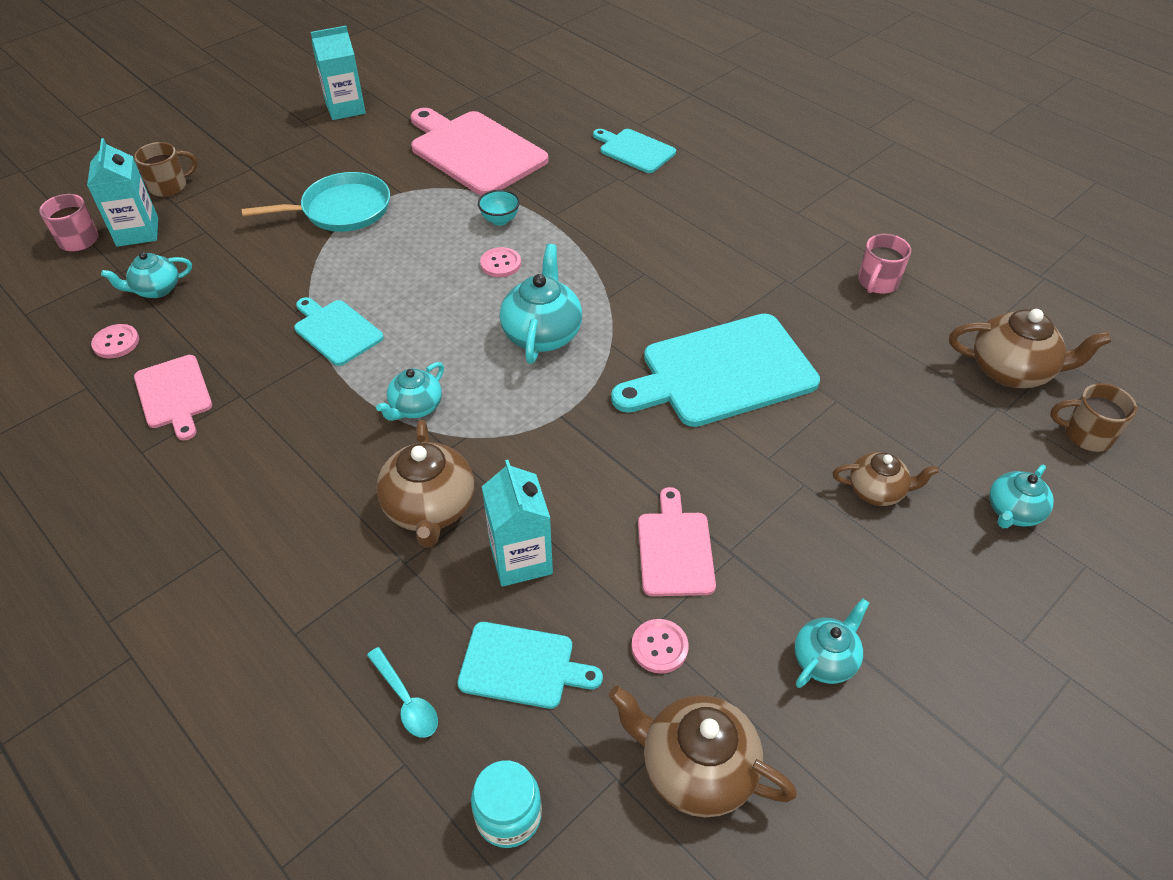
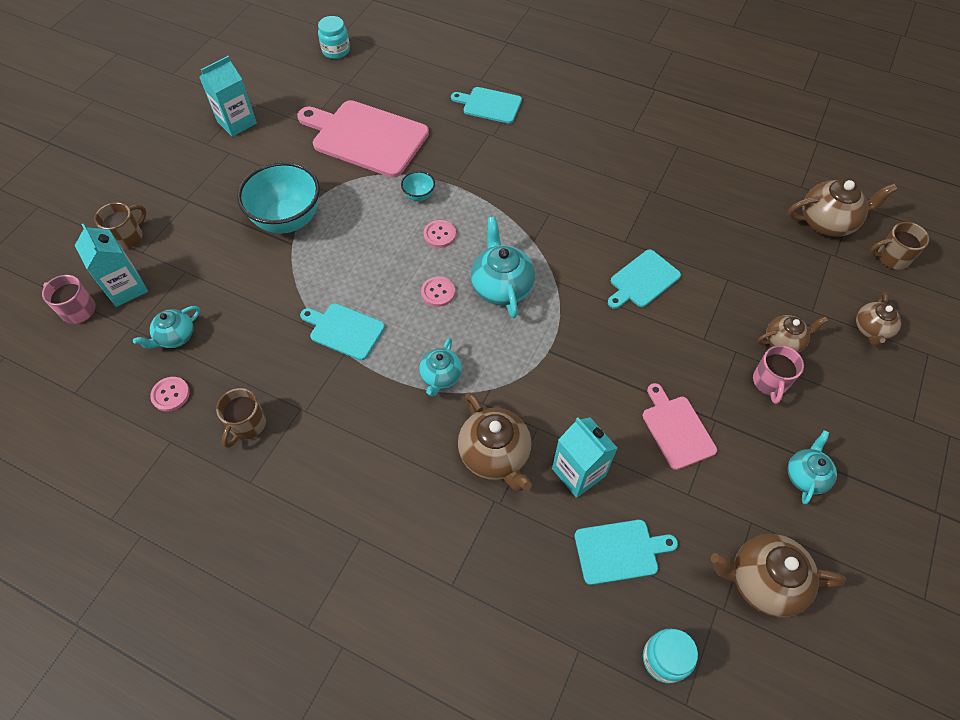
camera: 20 degrees left, 10 degrees up
pink cutting board [134,355,212,441] -> brown mug [216,388,266,448]
turquoise pan [241,172,390,232] -> turquoise bowl [237,162,320,233]
turquoise spoon [367,647,438,738] -> none
turquoise cutting board [611,313,820,427] -> turquoise cutting board [608,249,681,309], size x0.54
pink button [631,619,689,674] -> pink button moved to [421,277,455,307]
pink mug [859,234,911,294] -> pink mug moved to [753,345,804,404]
turquoise teapot [989,465,1054,528] -> brown teapot [856,293,901,346]
none -> turquoise jar [318,16,350,59]

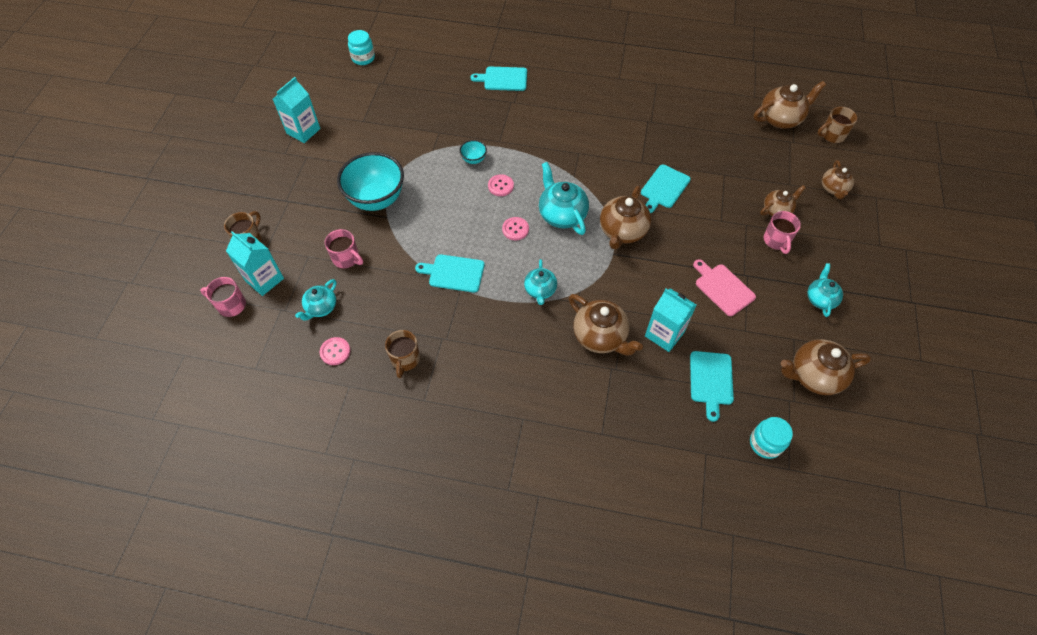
camera: 15 degrees left, 0 degrees up
pink cutting board [297,100,429,177] -> none
turquoise cutting board [575,520,678,585] -> turquoise cutting board turned 120 degrees clockwise [690,351,734,422]
none -> pink mug [325,229,363,268]
none -> brown teapot [600,186,651,249]

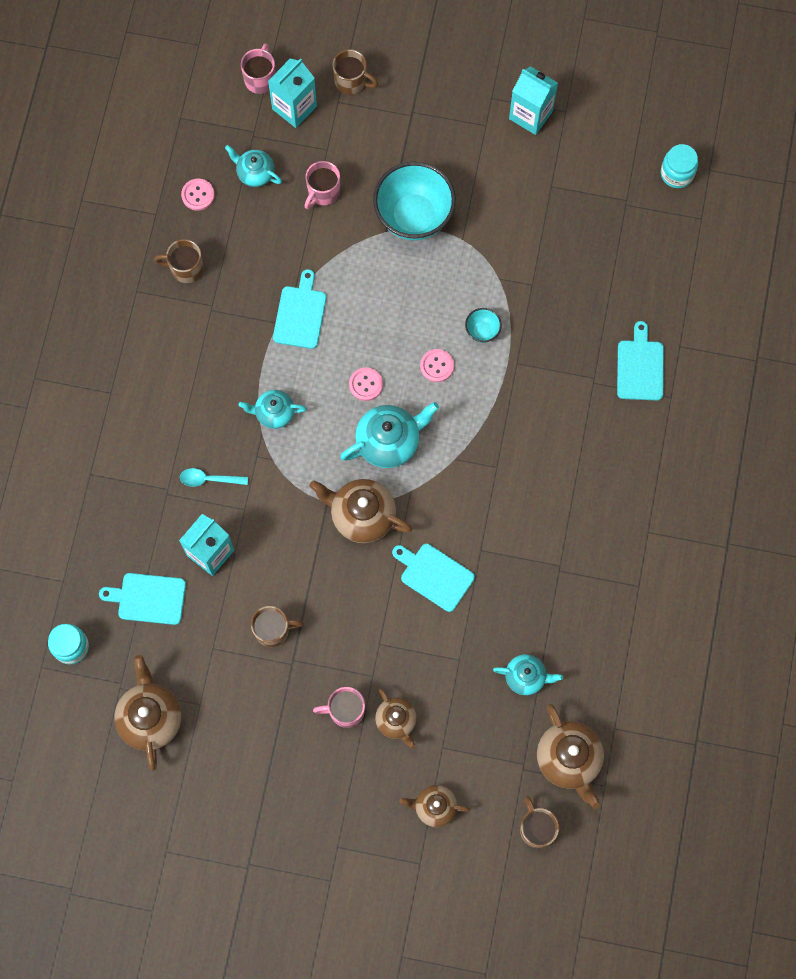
camera: 90 degrees right, 15 degrees up
brown teapot [569,294,643,355] -> turquoise spoon [180,468,248,487]
pink cutting board [693,259,756,316] -> brown mug [251,606,304,647]
turquoise teapot [807,263,843,317] -> turquoise teapot moved to [493,654,563,695]

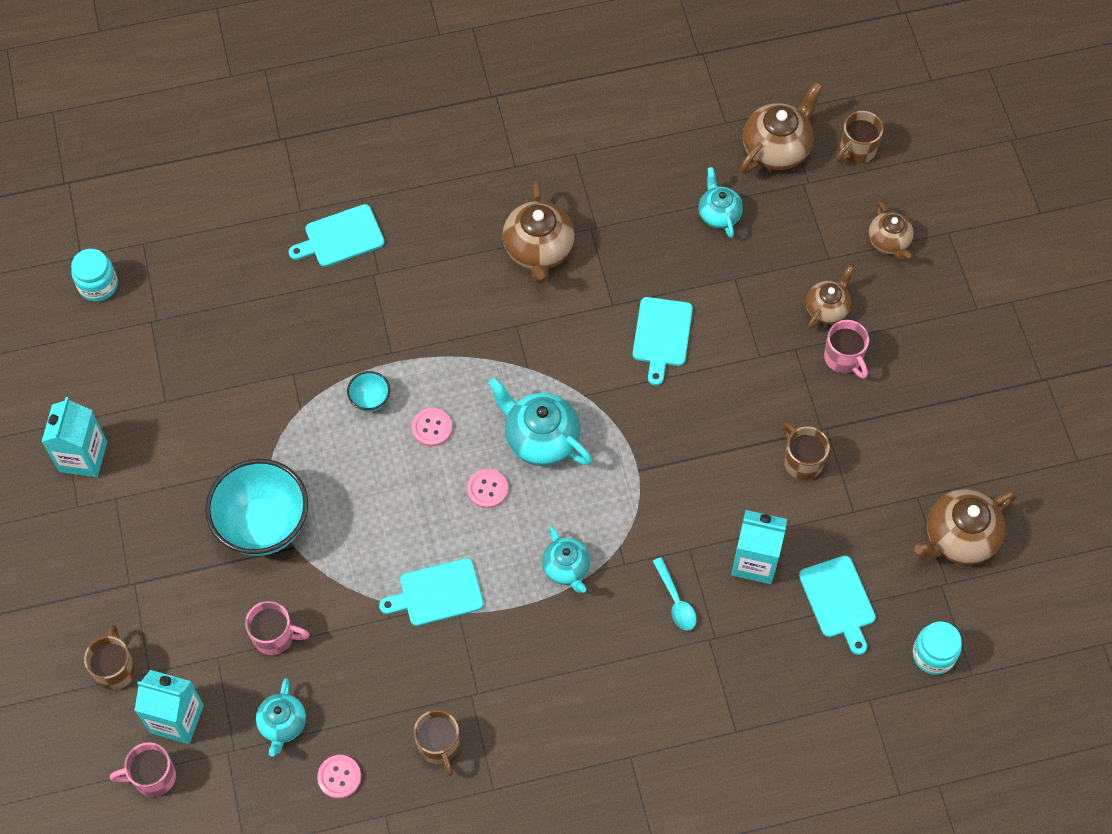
camera: 115 degrees left, 10 degrees down
brown teapot [309,479,413,543] -> brown teapot moved to [502,181,575,283]

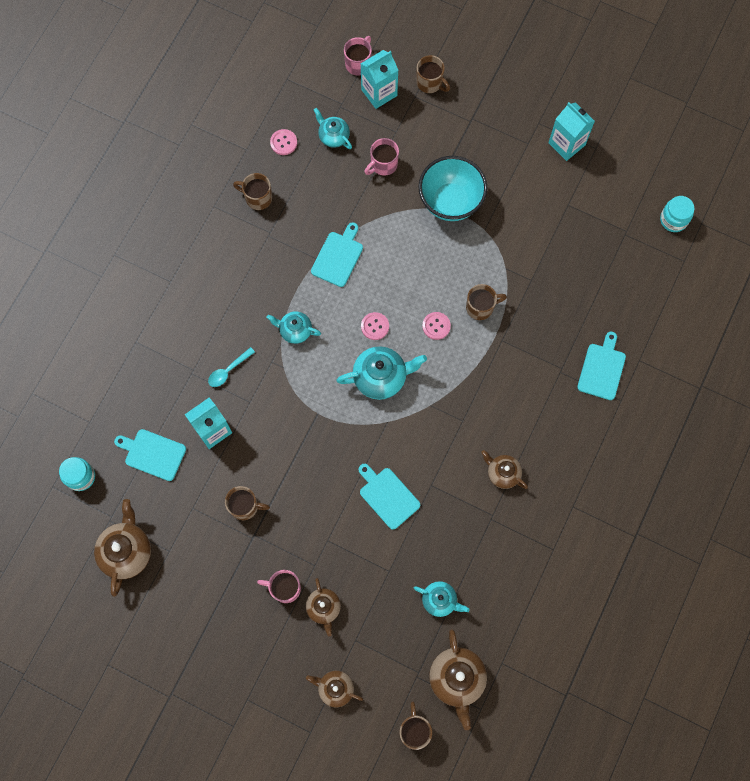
camera: 130 degrees right, 10 degrees up
turquoise bowl [347,371,390,412] -> brown mug [466,284,507,320]
brown teapot [502,181,575,283] -> brown teapot [481,450,528,489], size x0.62
turquoise spoon [653,557,697,630] -> turquoise spoon turned 60 degrees counterclockwise [208,347,255,387]

